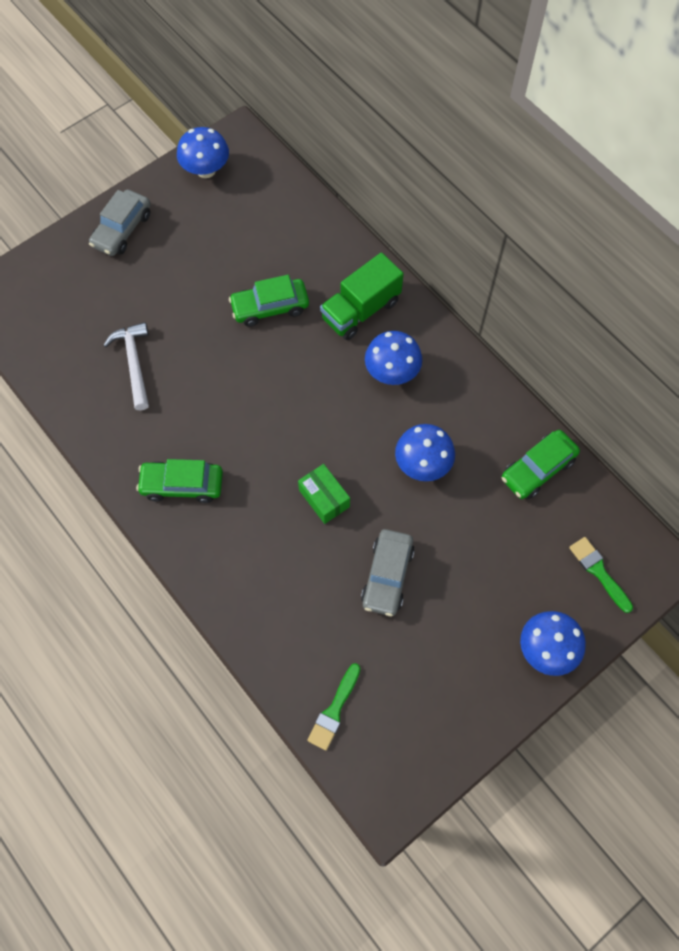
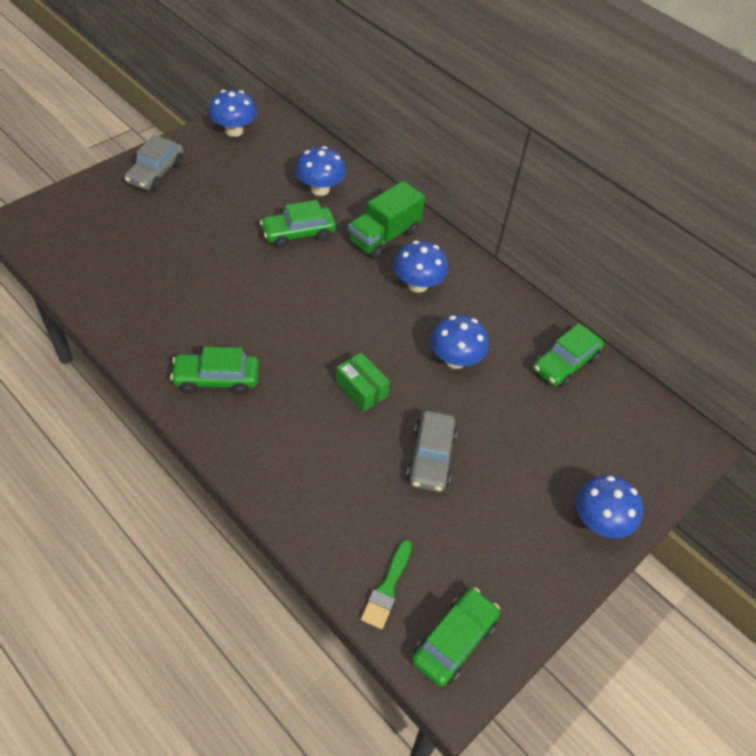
camera: 10 degrees left, 15 degrees down
white hammer [104,322,149,410] -> none
green brush [569,537,633,613] -> none
none -> blue mushroom [296,146,346,196]
none -> green car [412,588,500,687]

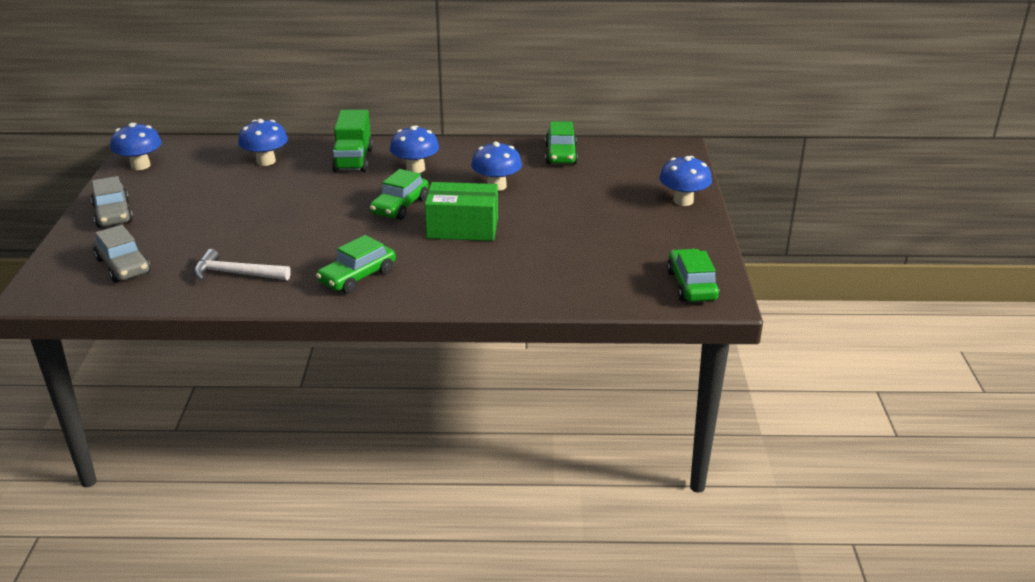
camera: 40 degrees left, 20 degrees down
green car [260,200,336,248] -> green car moved to [370,169,428,220]
green box [336,353,390,412] -> green box [425,182,498,241], size x1.64
green brush [361,540,412,629] -> none
grey car [407,411,457,492] -> grey car moved to [93,225,151,282]
none -> white hammer [194,249,291,281]

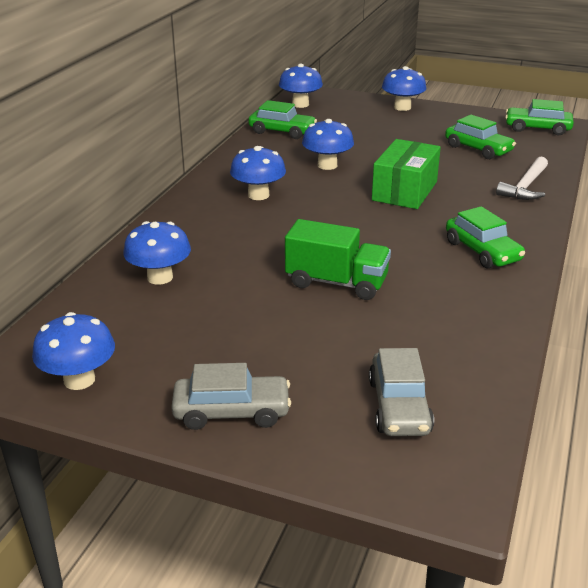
camera: 70 degrees left, 0 degrees up
grey car [93,225,151,282] -> grey car turned 105 degrees clockwise [369,348,434,436]
white hammer [194,249,291,281] -> white hammer moved to [496,156,548,200]
green truck [332,110,373,173] -> green truck moved to [285,219,391,300]
green car [370,169,428,220] -> green car moved to [445,115,516,159]
none -> blue mushroom [279,64,323,108]

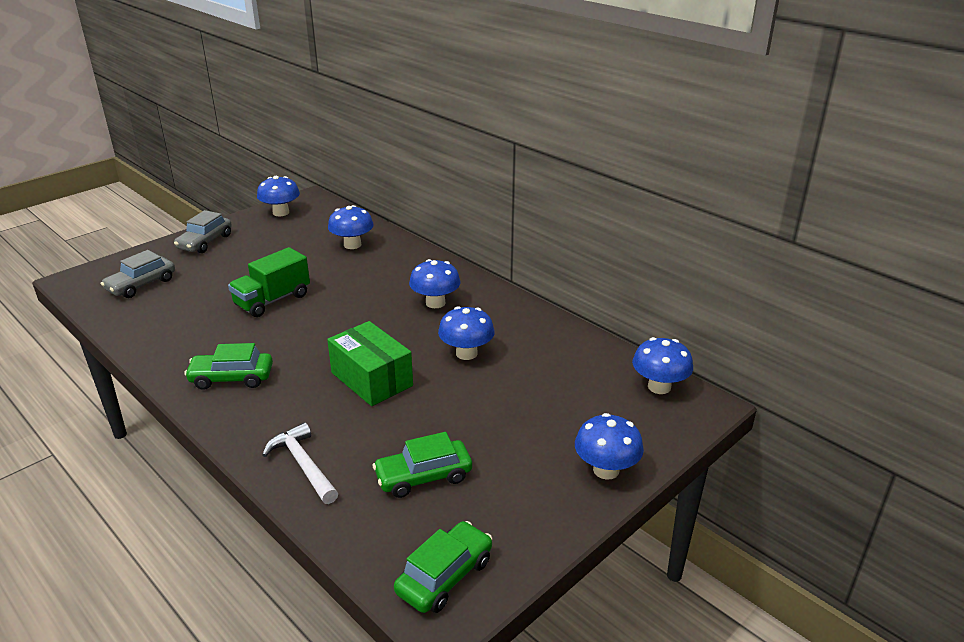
camera: 115 degrees right, 0 degrees up
green car [248,100,317,139] -> none
grey car [369,348,434,436] -> grey car turned 75 degrees counterclockwise [101,250,175,298]

